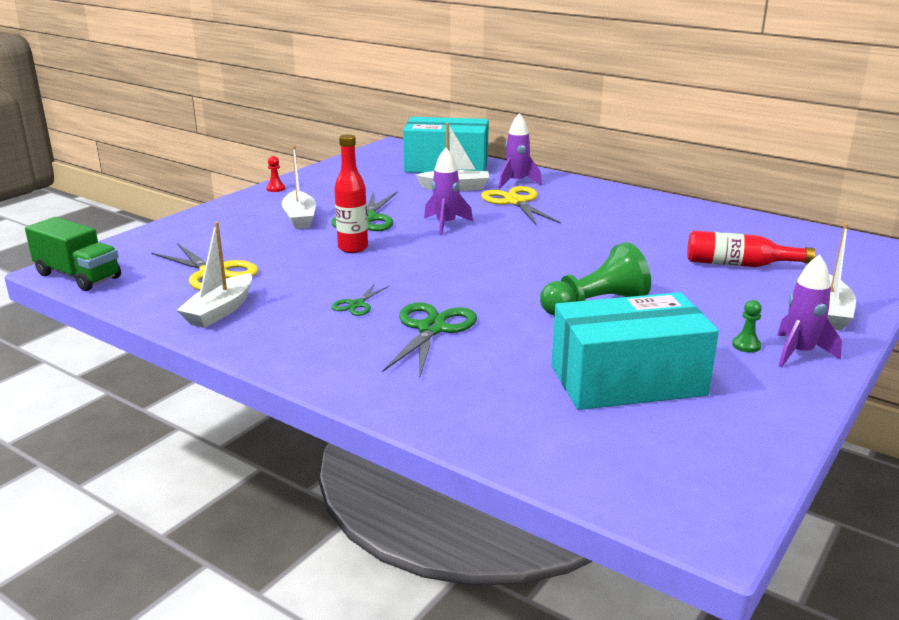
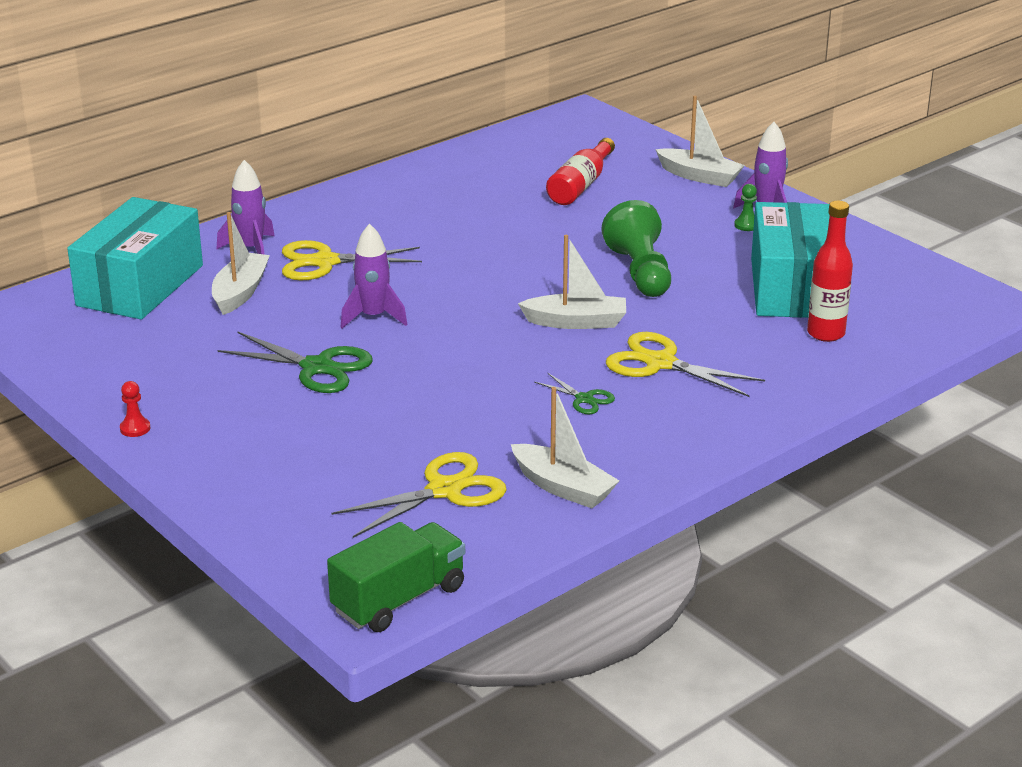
camera: 75 degrees left, 5 degrees up
white boat [282,145,316,229] -> white boat moved to [518,235,626,329]
red bottle [334,134,368,253] -> red bottle moved to [807,201,853,342]
green scissors [382,302,477,379] -> yellow scissors [606,332,765,397]

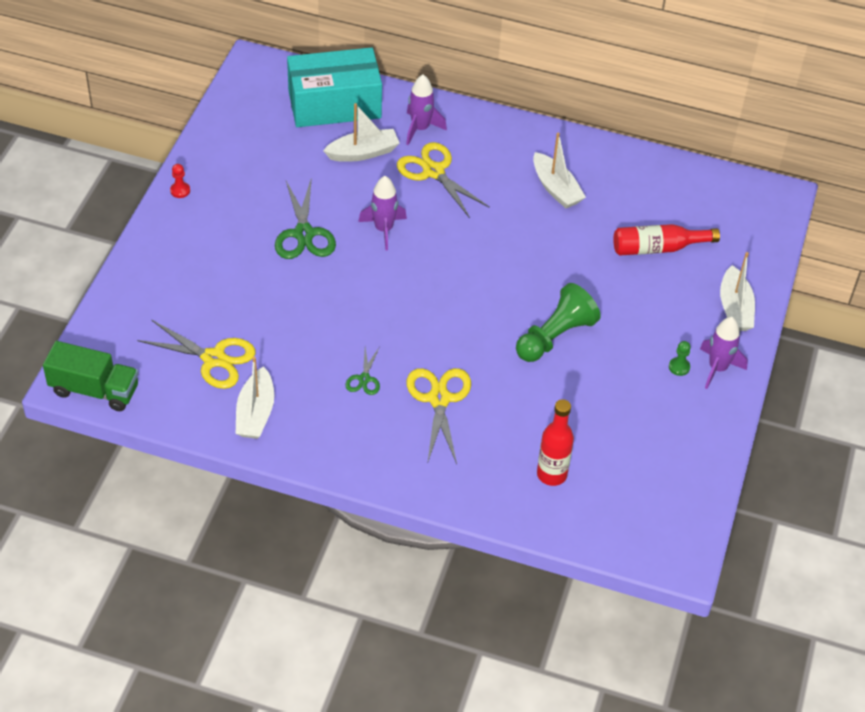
camera: 55 degrees right, 20 degrees up
white boat [518,235,626,329] -> white boat moved to [533,133,586,209]
turquoise box [751,202,830,318] -> none

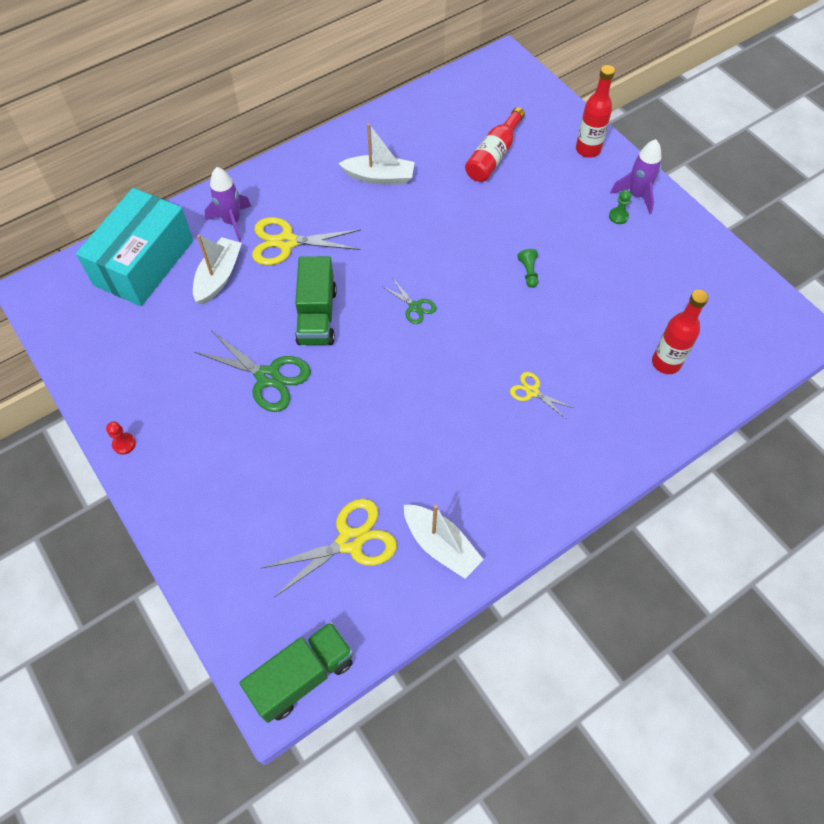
camera: 50 degrees left, 10 degrees up
green scissors [345,348,380,395] -> green scissors moved to [382,279,437,324]
purple rocket [358,176,407,250] -> green truck [295,256,337,345]
yellow scissors [407,368,471,464] -> yellow scissors [510,372,574,419], size x0.53
green pawn [516,283,601,362] -> green pawn [517,249,538,288], size x0.43
white boat [720,252,755,331] -> red bottle [576,65,615,158]

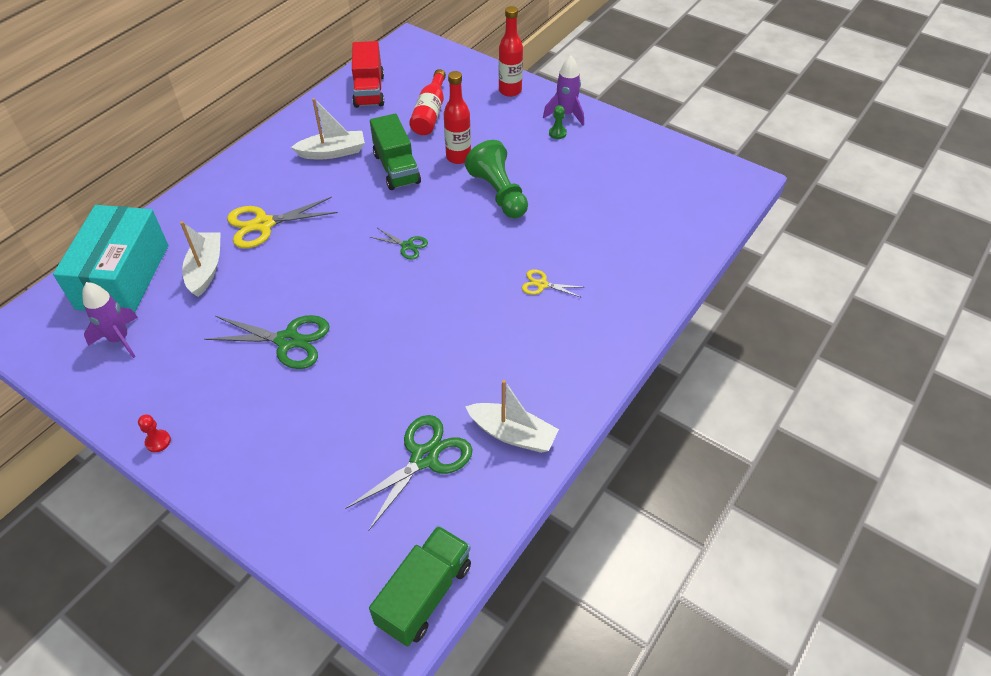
camera: 20 degrees left, 10 degrees down
purple rocket [205,167,251,242] -> purple rocket moved to [82,282,138,358]
yellow scissors [262,498,397,597] -> green scissors [345,415,472,531]
green truck [295,256,337,345] -> green truck moved to [370,114,421,190]
green pawn [517,249,538,288] -> green pawn [465,140,528,218], size x2.32
red bottle [652,290,708,374] -> red bottle moved to [444,71,471,164]
none -> red truck [352,41,384,108]

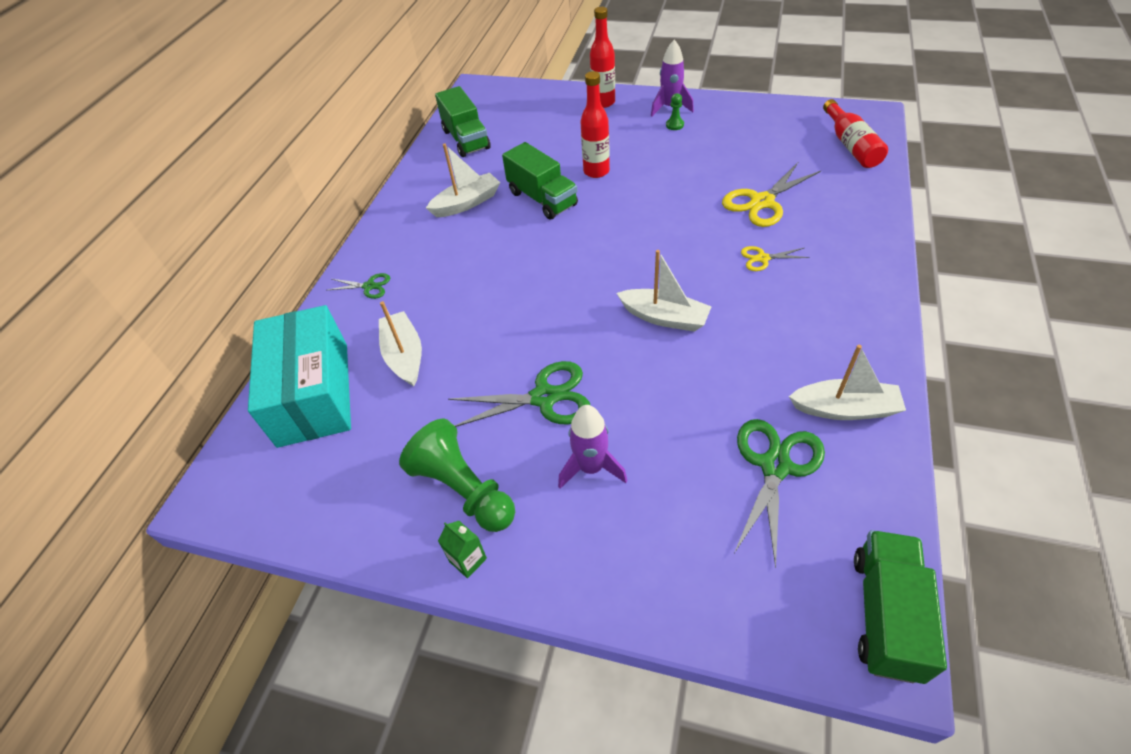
camera: 15 degrees left, 0 degrees up
purple rocket [82,282,138,358] -> purple rocket moved to [558,405,627,489]
red pawn [138,414,171,452] -> green carton [438,521,487,578]
yellow scissors [227,197,338,248] -> yellow scissors moved to [722,161,821,227]
red truck [352,41,384,108] -> green truck [435,86,491,157]
green scissors [370,228,428,260] -> green scissors moved to [328,273,390,299]
red bottle [409,69,446,135] -> red bottle moved to [823,99,888,168]
green pawn [465,140,528,218] -> green pawn moved to [399,419,515,532]
none -> white boat [617,250,712,332]

